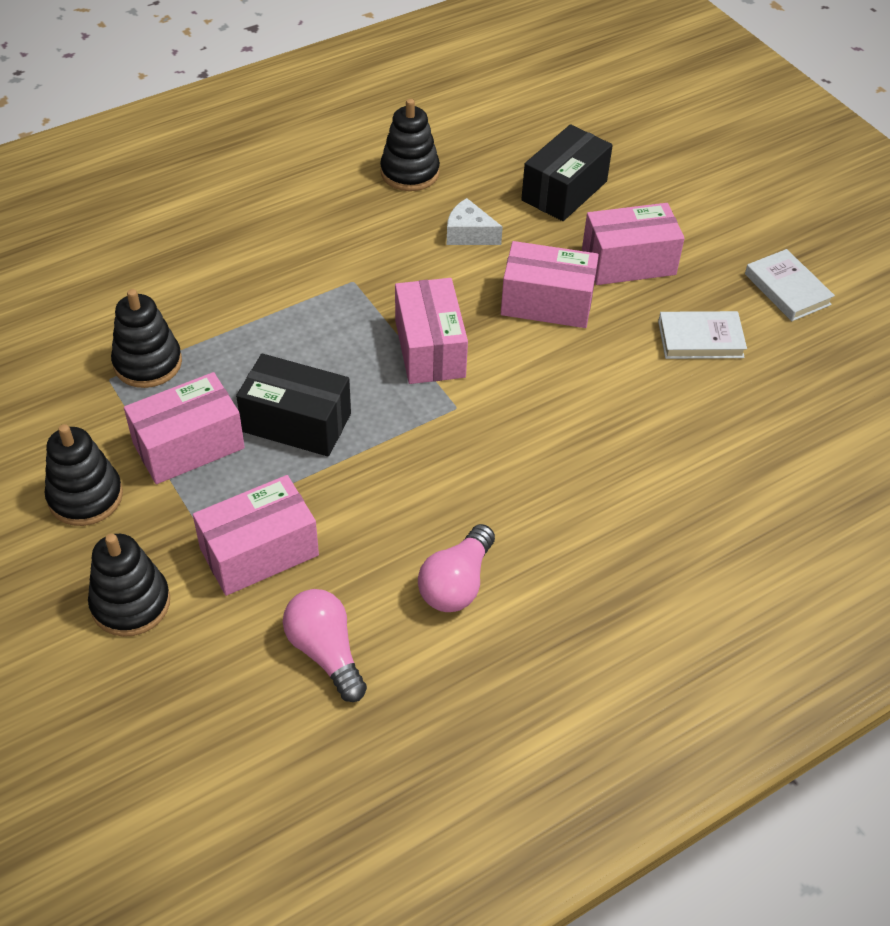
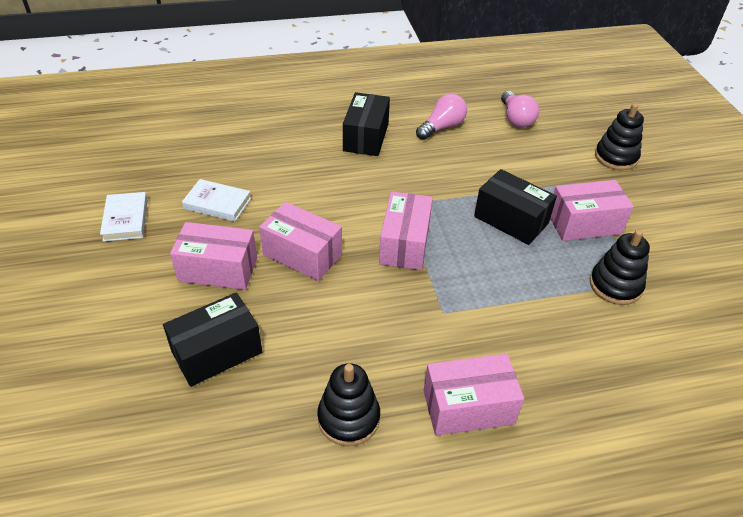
camera: 160 degrees left, 5 degrees down
black stacking toy [45,424,123,526] -> none
pink box [193,475,319,596] -> pink box moved to [424,354,524,436]
white cheese [447,198,503,245] -> none
none -> black box [343,92,390,156]

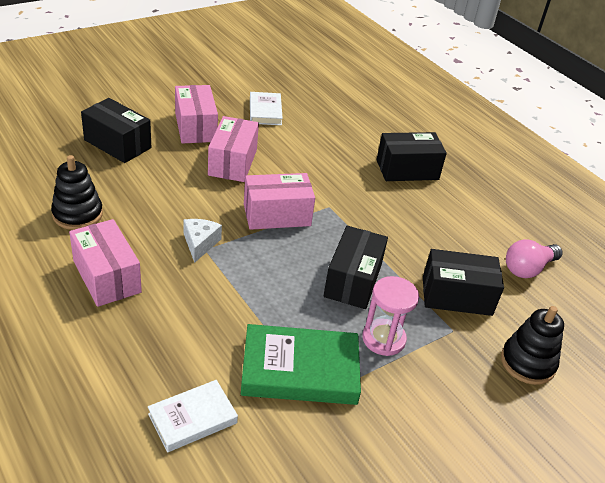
camera: 65 degrees right, 5 degrees down
white book [100,192,148,242] -> white book moved to [148,380,238,452]
pink light bulb [416,94,467,140] -> none
pink box [550,180,634,241] -> pink hourglass [363,276,419,356]
black stacking toy [590,230,650,305] -> green book [241,324,361,405]
none -> white cheese [184,219,222,263]
none -> black box [423,249,504,316]

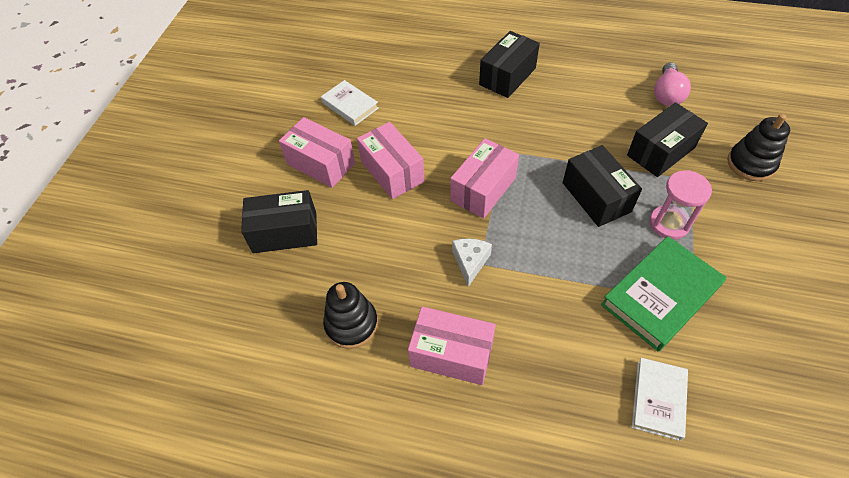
camera: 35 degrees left, 15 degrees up
white cheese [184,219,222,263] -> white cheese turned 45 degrees clockwise [452,238,492,287]

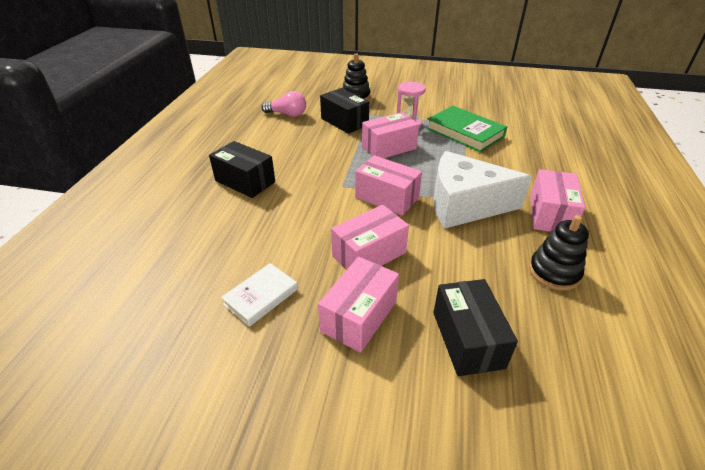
camera: 95 degrees left, 15 degrees down
white cheese [452,238,492,287] -> white cheese [433,151,532,228], size x2.38
black box [563,145,642,227] -> pink box [362,112,419,158]
white book [632,358,688,441] -> none

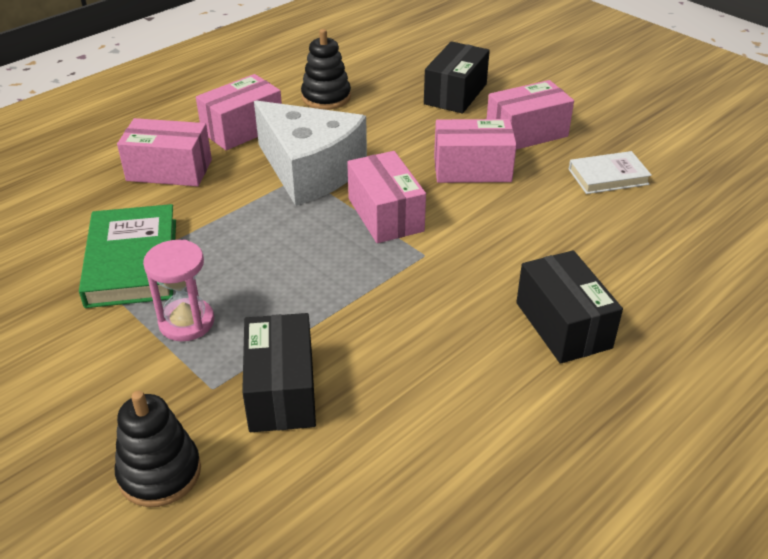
camera: 145 degrees left, 0 degrees up
pink light bulb [261,91,306,117] -> none
pink box [362,112,419,158] -> pink box moved to [117,118,212,186]

